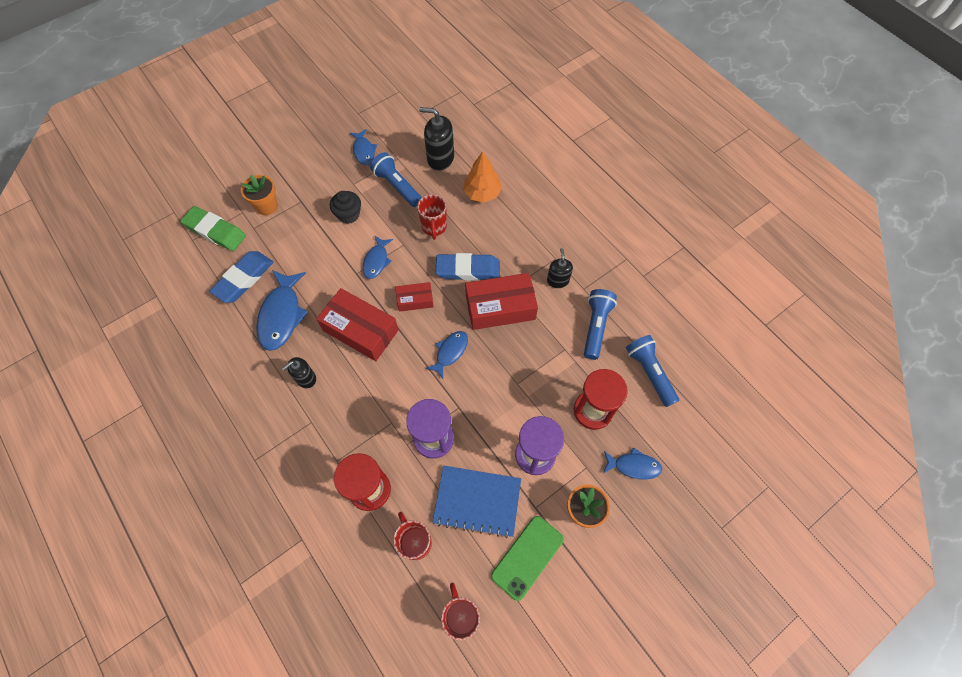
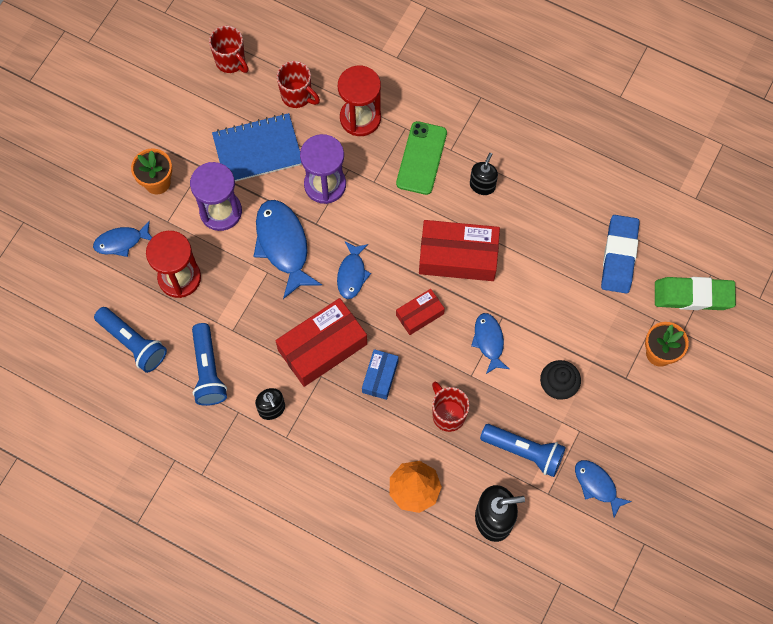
camera: 155 degrees right, 5 degrees up
blue fish [256,270,308,351] -> blue fish moved to [253,200,322,299]
blue eraser [436,253,500,281] -> blue box [362,349,399,400]
green phone [491,516,564,601] -> green phone moved to [396,121,447,195]

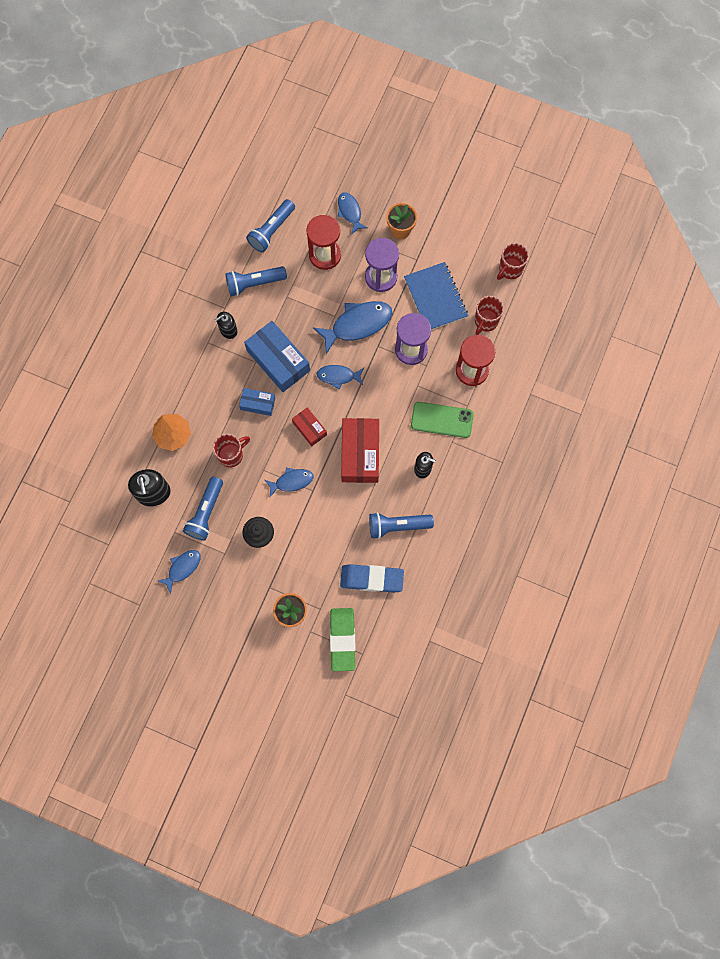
camera: 85 degrees right, 5 degrees up
red box [275,298,367,387] -> blue box [244,321,310,392]
none -> blue flashlight [369,512,434,539]

